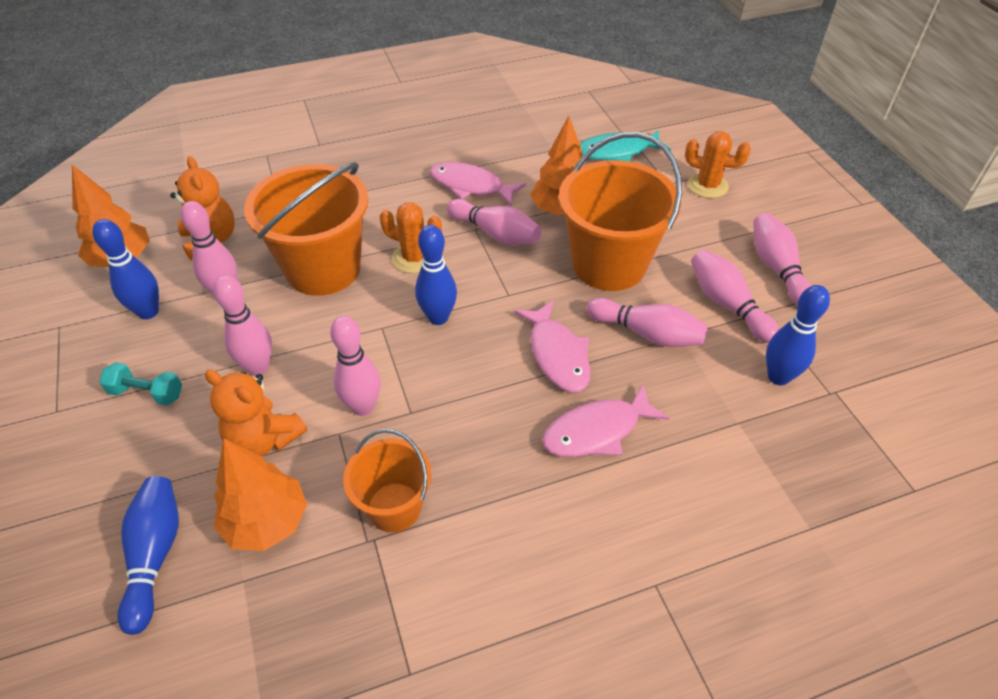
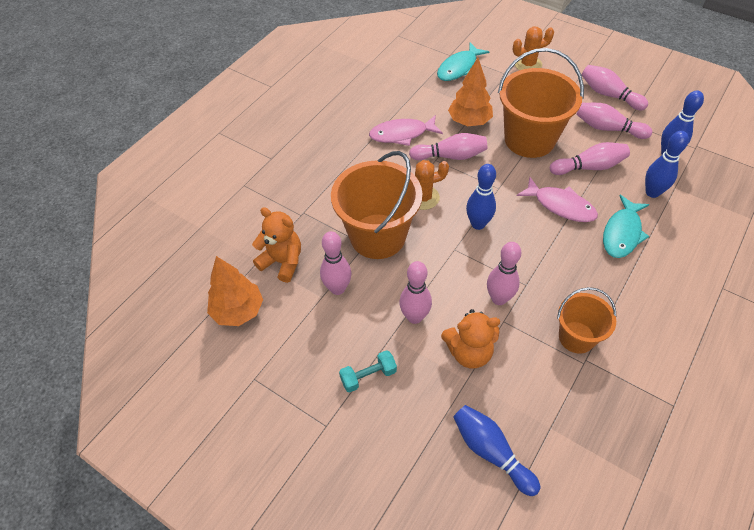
camera: 35 degrees left, 5 degrees up
blue bowling pin [92,219,159,319] -> blue bowling pin moved to [645,131,689,198]
orange tree [214,439,307,551] -> none
pink fish [542,384,670,457] -> turquoise fish [603,195,650,258]

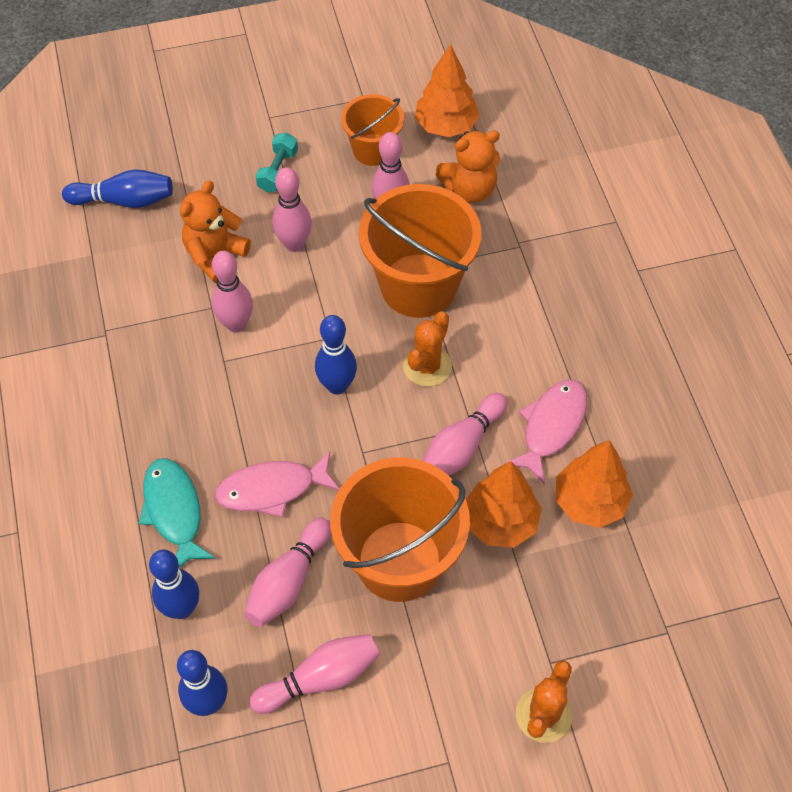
camera: 130 degrees right, 5 degrees up
turquoise fish [437,43,489,81] -> none
orange bucket [557,287,616,354] -> orange bucket moved to [341,94,404,166]
pink bowling pin [582,65,648,110] -> none
none -> orange tree [556,440,633,528]

